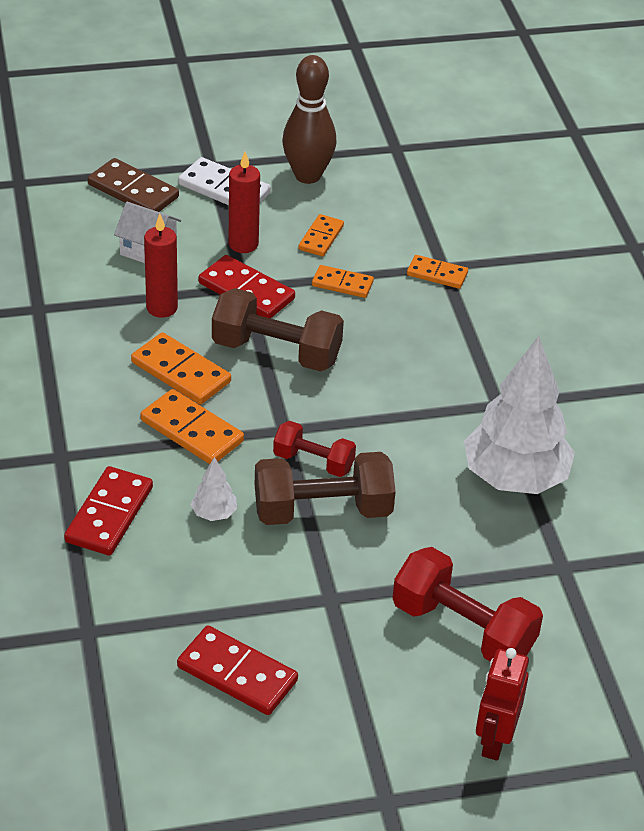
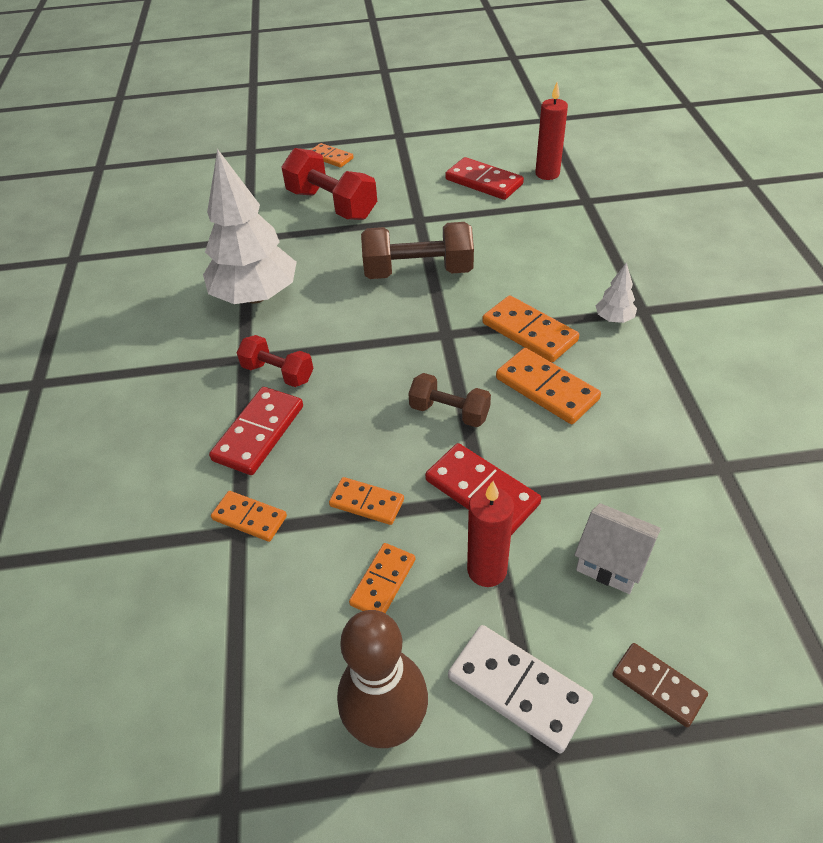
camera: 170 degrees left, 5 degrees up
red domino [64,466,153,556] -> red domino moved to [209,387,303,475]
brown domino [88,158,179,212] -> brown domino [613,643,708,727], size x0.64
red candle [144,214,178,318] -> red candle moved to [535,82,568,180]
white tree [190,457,237,521] -> white tree moved to [596,262,637,323]
brown dumbbell [212,288,344,371] -> brown dumbbell [408,373,491,427], size x0.59
red dumbbell [273,421,356,477] -> red dumbbell moved to [237,335,314,387]
red robot [476,648,529,761] -> orange domino [311,143,354,168]

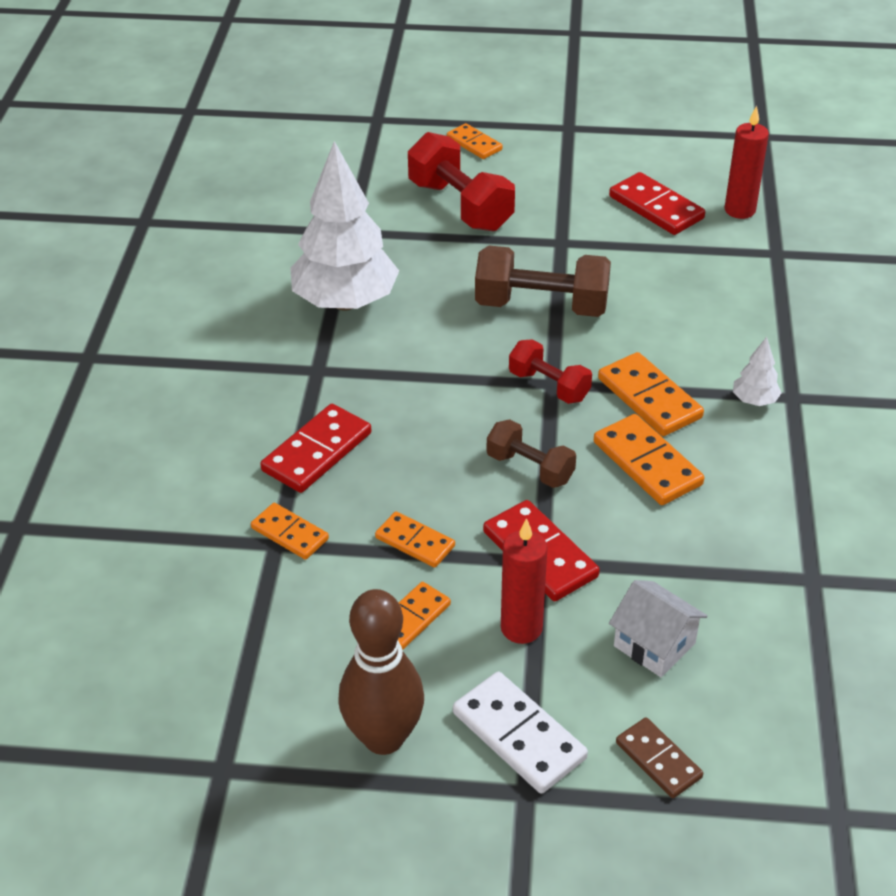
camera: 10 degrees right, 5 degrees down
red dumbbell [237,335,314,387] -> red dumbbell moved to [509,339,592,404]

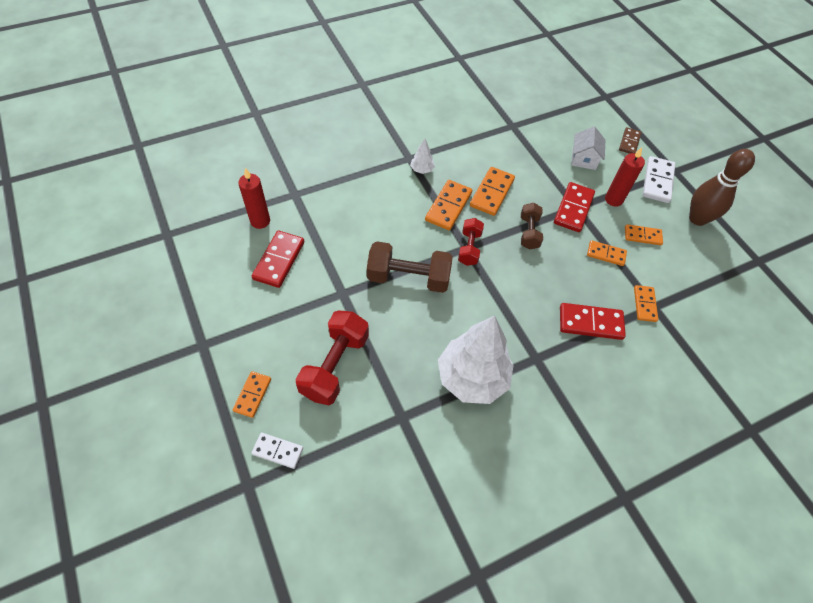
camera: 125 degrees left, 15 degrees up
orange domino [375,511,455,568] -> orange domino turned 75 degrees counterclockwise [587,240,627,266]
brown dumbbell [475,246,611,317] -> brown dumbbell turned 60 degrees counterclockwise [367,241,453,293]
none -> white domino [252,433,303,469]

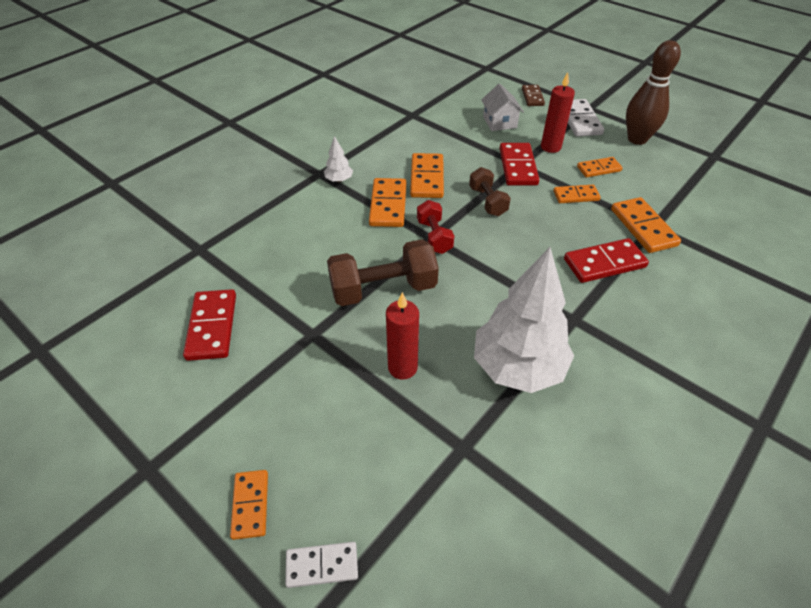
camera: 20 degrees left, 10 degrees down
red candle [238,168,270,229] -> red candle moved to [386,292,419,380]
red dumbbell [295,310,369,405] -> none
orange domino [634,285,658,322] -> orange domino [611,197,681,253], size x1.57

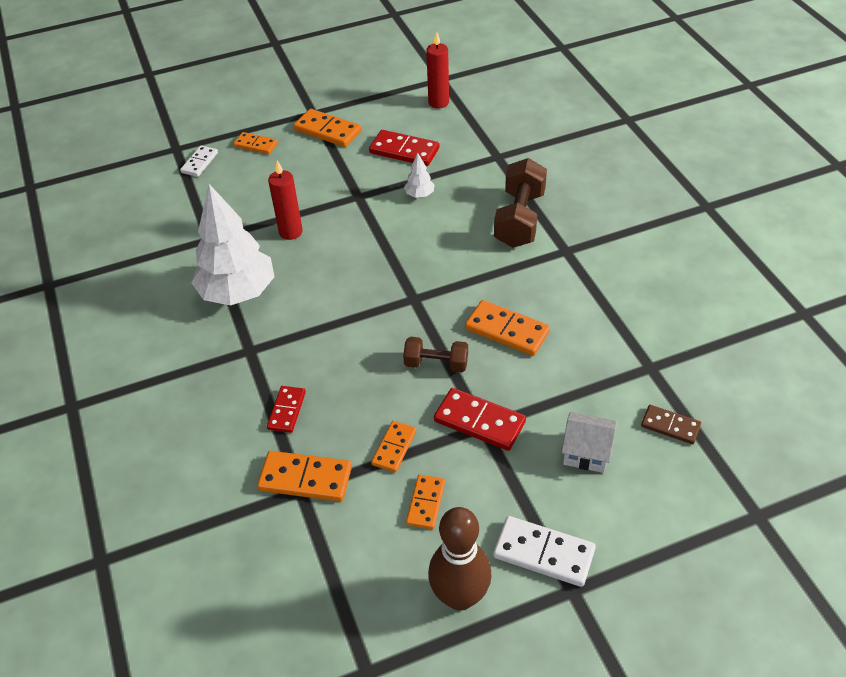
camera: 120 degrees right, 0 degrees up
white tree [324,136,353,182] -> white tree moved to [404,153,435,198]
brown dumbbell [327,240,439,306] -> brown dumbbell moved to [494,158,547,248]
orange domino [369,178,406,227] -> orange domino moved to [293,109,362,147]
red dumbbell [417,200,454,254] -> none
brown domino [522,85,545,106] -> brown domino moved to [641,405,701,444]
red candle [541,72,575,153] -> red candle moved to [426,32,449,108]
red domino [564,238,649,283] -> red domino [267,386,306,433], size x0.64

